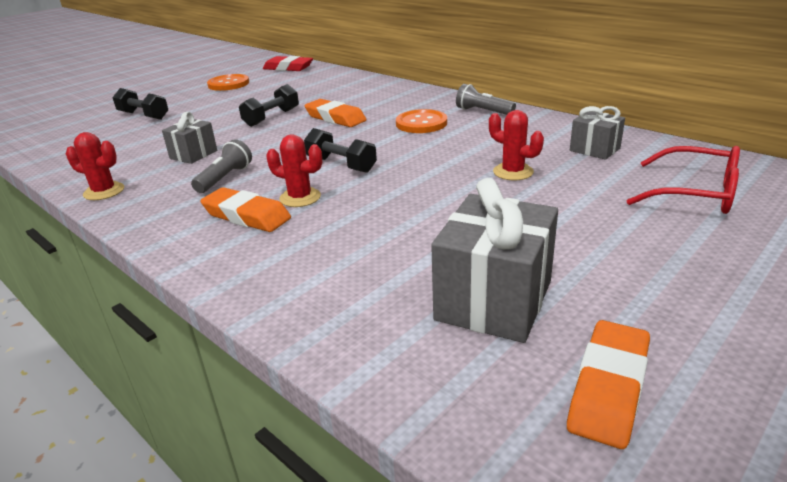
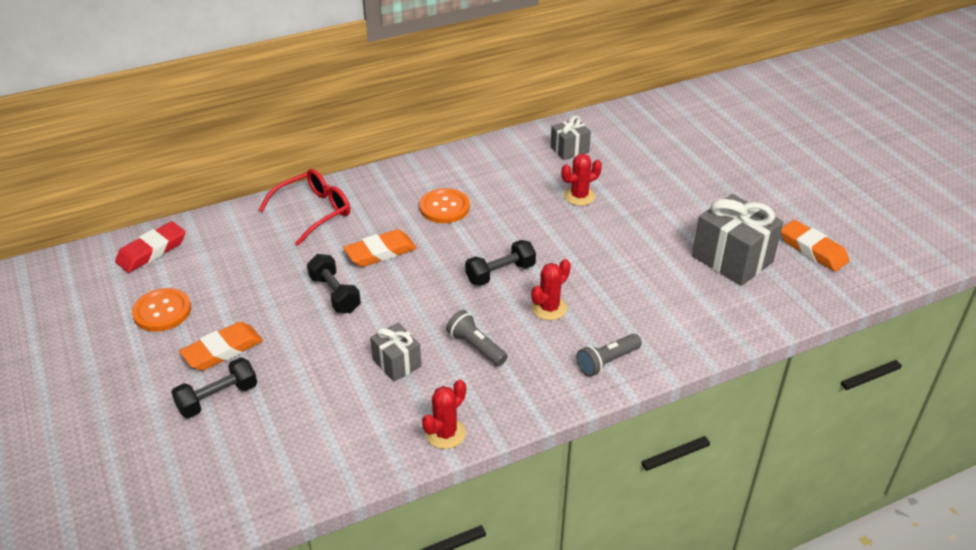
camera: 70 degrees left, 10 degrees up
orange eraser [200,187,291,232] -> orange eraser moved to [179,322,263,371]
grey flashlight [456,84,516,115] -> grey flashlight moved to [576,334,642,377]
red glasses [627,146,740,214] -> red glasses moved to [259,169,350,246]

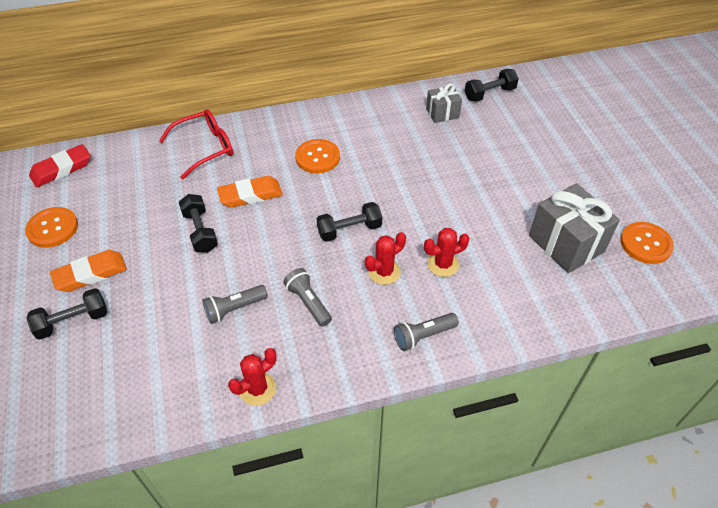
camera: 10 degrees right, 10 degrees up
grey gift [370,323,421,382] -> grey flashlight [202,285,268,324]
red cactus [561,154,602,206] -> red cactus moved to [424,228,470,277]
orange eraser [781,220,850,272] -> orange button [620,222,674,264]
none -> black dumbbell [465,69,519,102]

